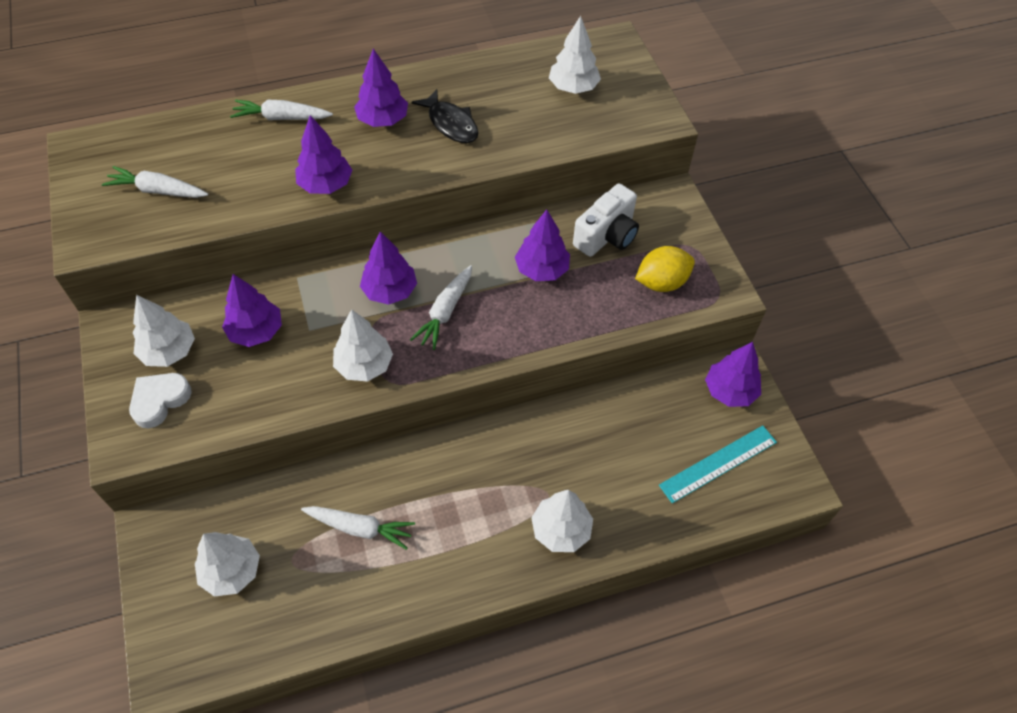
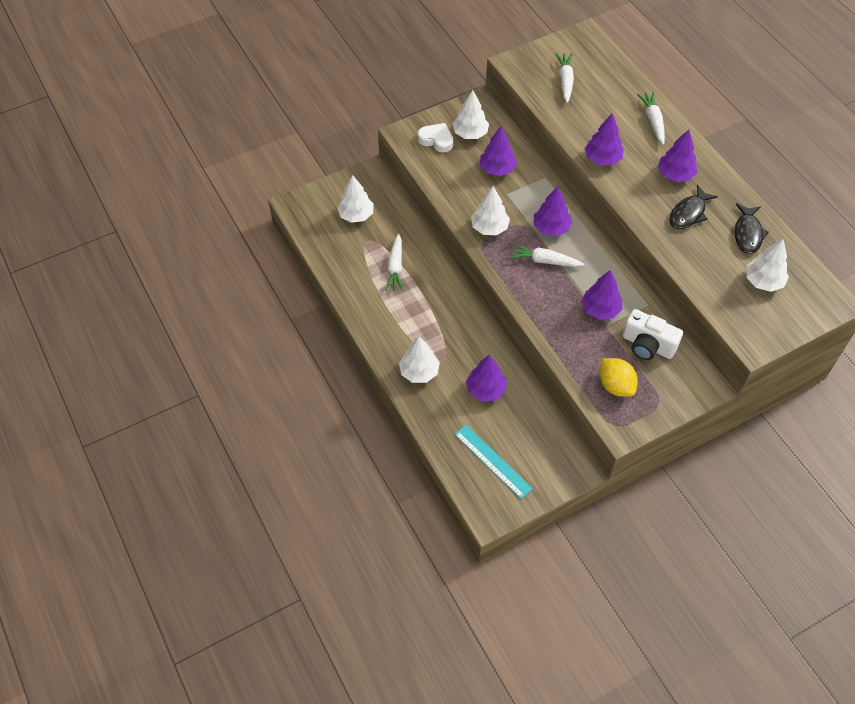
camera: 80 degrees right, 0 degrees up
purple tree [705,342,761,407] -> purple tree moved to [466,355,507,401]
none -> black fish [735,204,769,254]

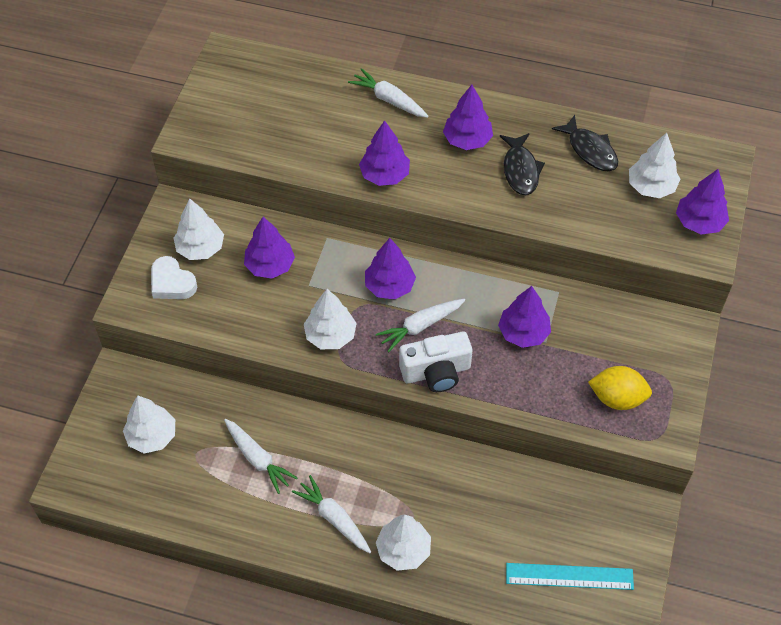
camera: 45 degrees left, 0 degrees up
white heart [418,123,453,152] -> white heart turned 120 degrees counterclockwise [151,256,197,299]
purple tree [466,355,507,401] -> purple tree moved to [676,169,729,235]
white carrot [556,53,574,103] -> white carrot moved to [292,475,371,553]
white camera [622,309,683,360] -> white camera moved to [399,332,472,392]

